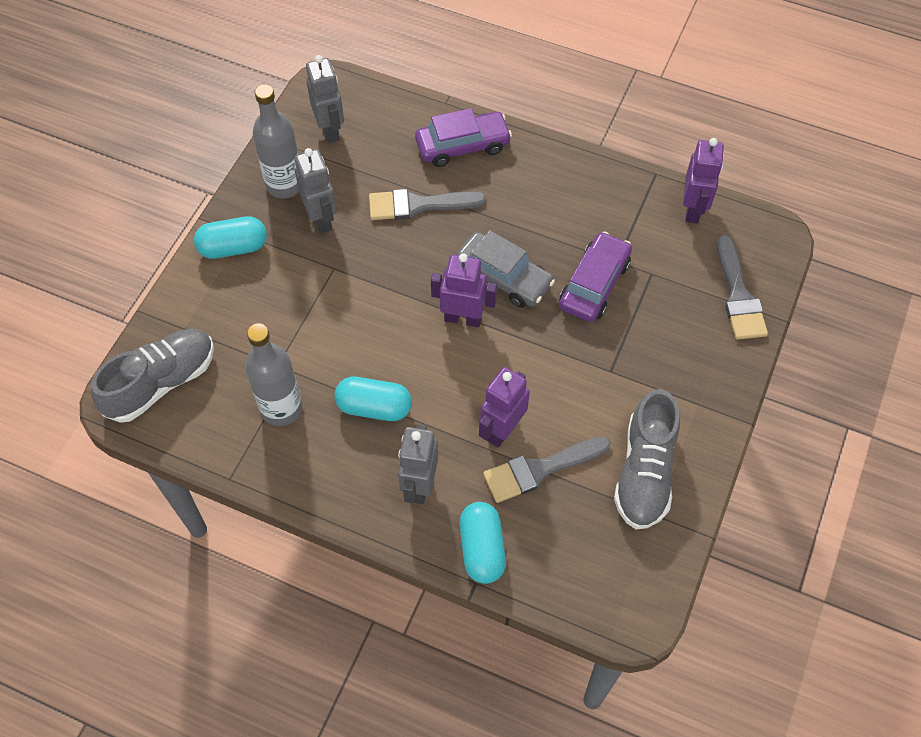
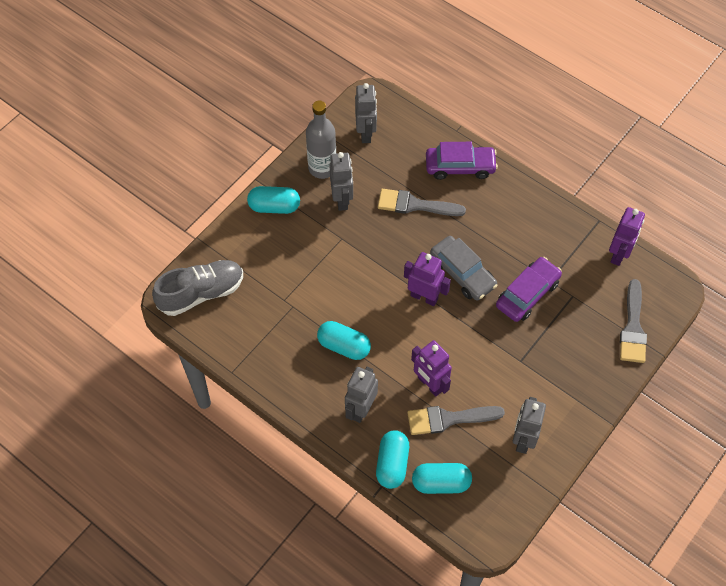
camera: 15 degrees right, 0 degrees up
grey bottle [245,323,303,426] -> none
purple robot [479,367,530,447] -> purple robot turned 90 degrees counterclockwise [411,340,452,396]
grey shoe [614,389,680,529] -> grey robot [513,397,546,454]
none -> turquoise capsule [412,463,472,494]

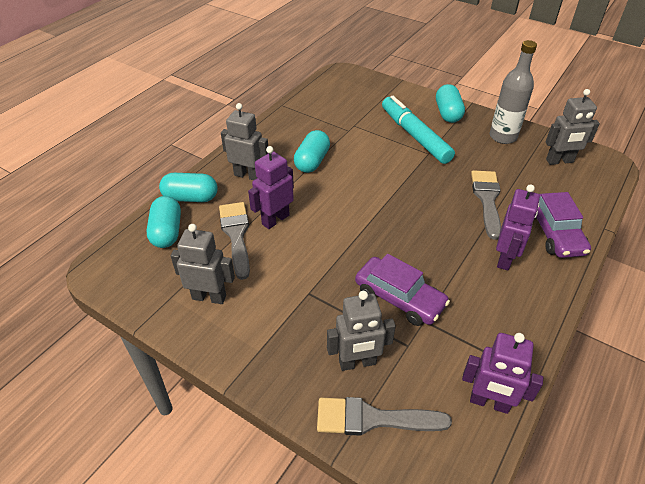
camera: 85 degrees right, 15 degrees down
grey shoe [152,260,243,316] -> none
grey robot [330,152,353,211] -> grey robot moved to [327,291,396,371]
purple robot [404,252,451,306] -> purple robot moved to [496,184,540,271]
grey car [430,236,498,301] -> none
none -> turquoise marker [382,96,455,164]

